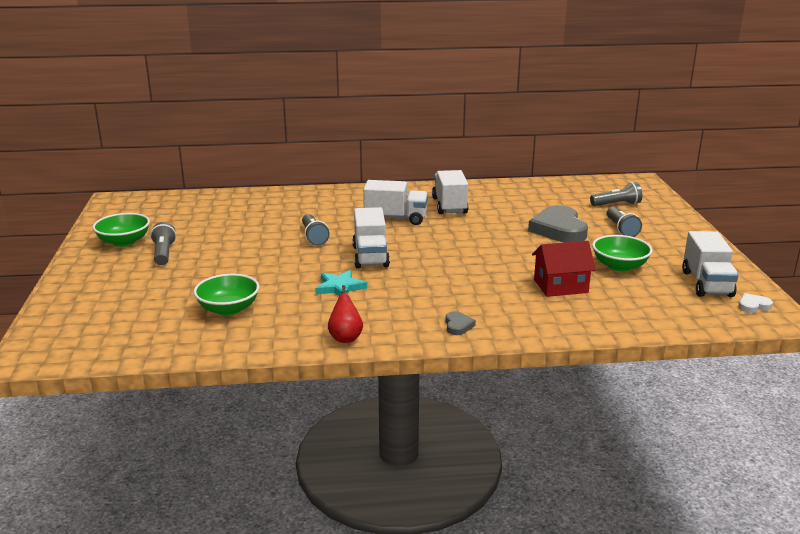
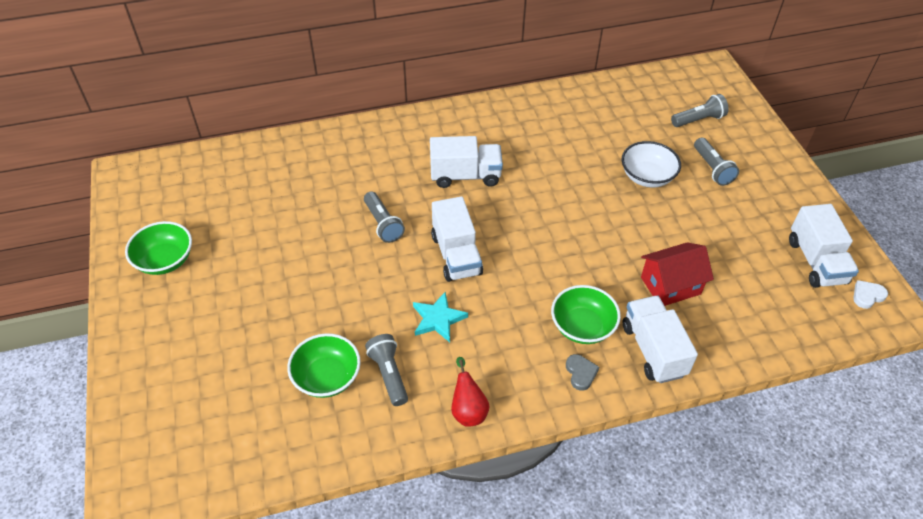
camera: 10 degrees left, 25 degrees up
grey flashlight [150,222,176,265] -> grey flashlight moved to [365,334,408,406]
white truck [432,170,469,214] -> white truck moved to [623,296,698,383]
grey heart [528,205,588,243] -> white bowl [622,141,681,187]
green bowl [592,235,653,272] -> green bowl moved to [551,285,621,344]

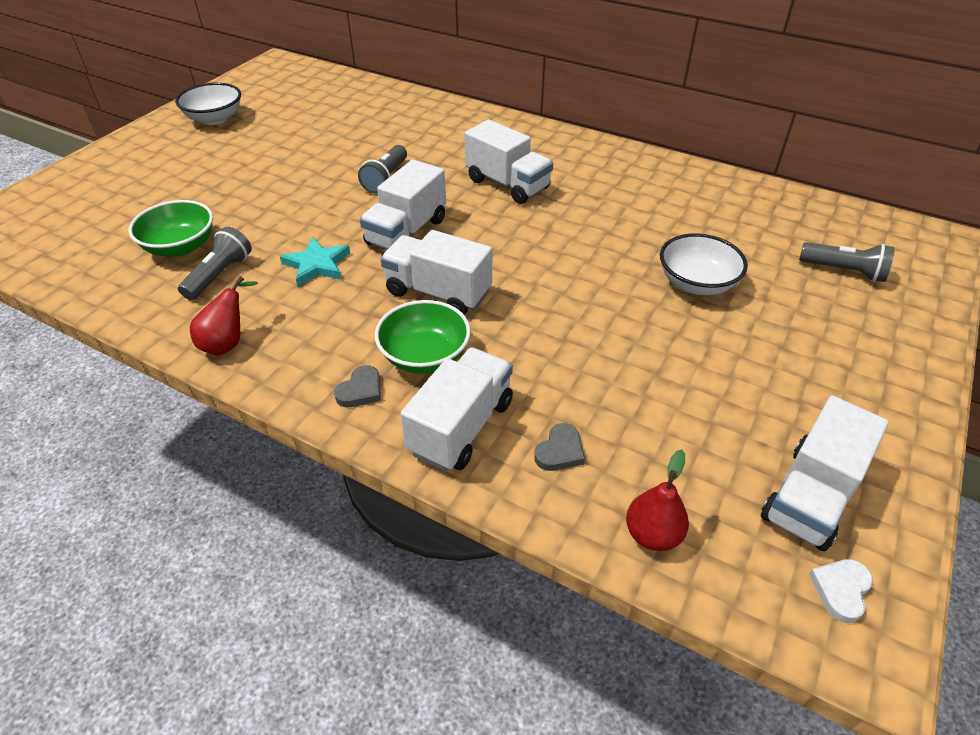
camera: 45 degrees right, 5 degrees down
green bowl [125,221,192,275] -> white bowl [175,83,241,125]
red house [641,242,714,306] -> none
grey flashlight [694,138,739,186] -> none
white heart [853,280,888,309] -> white heart turned 75 degrees counterclockwise [809,559,873,623]
none -> white truck [381,230,492,315]
none -> grey heart [534,423,585,471]
none -> red pear [626,450,689,551]

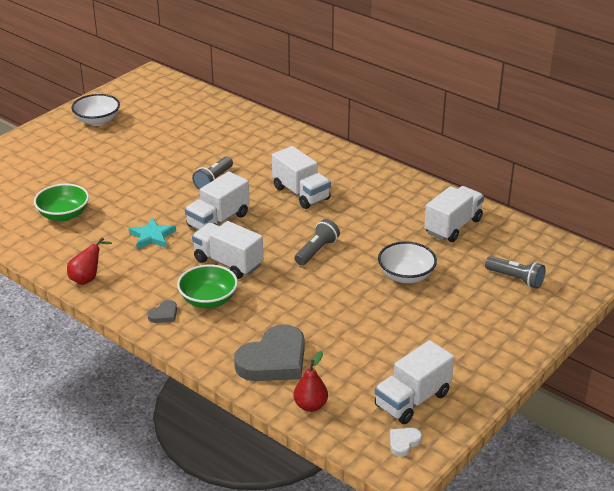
camera: 10 degrees right, 10 degrees down
grey flashlight [178,227,252,300] -> grey flashlight moved to [294,219,340,265]
white truck [401,348,513,471] -> white truck moved to [424,186,484,242]
grey heart [534,423,585,471] -> grey heart [234,324,305,381], size x2.31

